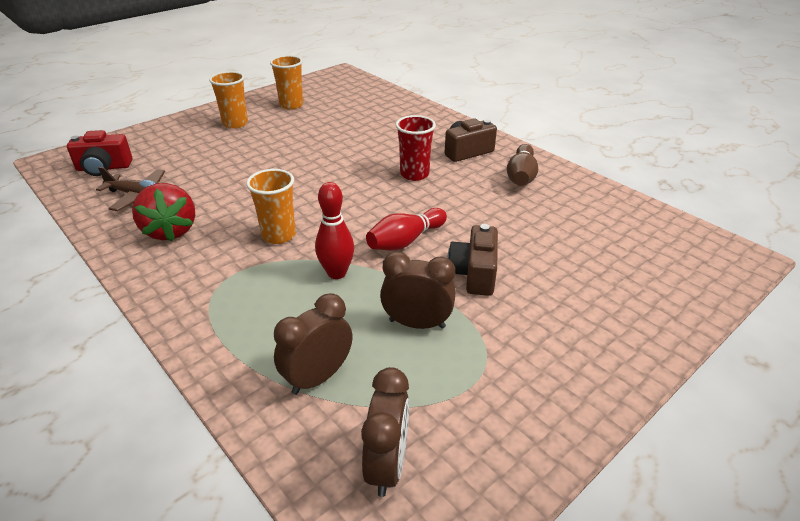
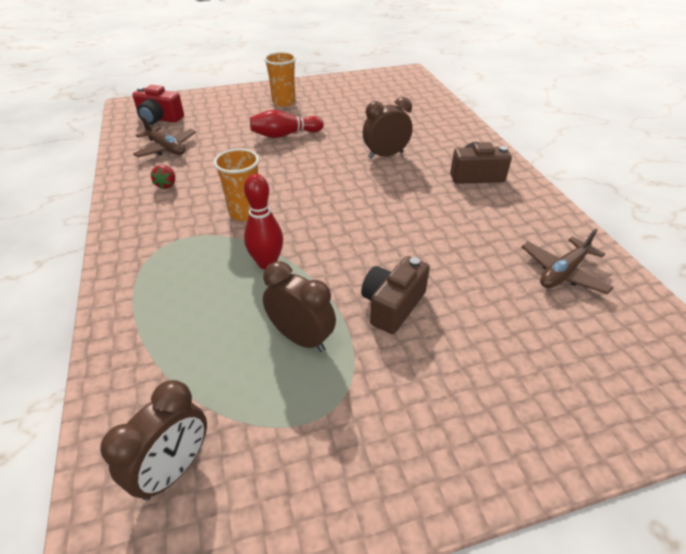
camera: 25 degrees right, 5 degrees up
red strawberry [132,183,195,242] -> red strawberry [151,165,175,189], size x0.47
orange cup [270,55,303,110] -> none
brown clock [274,293,353,395] -> brown clock moved to [363,97,412,159]
red bowling pin [366,208,447,251] -> red bowling pin moved to [250,110,324,138]
red cup [396,115,436,181] -> none
brown bowling pin [507,144,538,186] -> none
none -> brown plane [522,228,614,294]

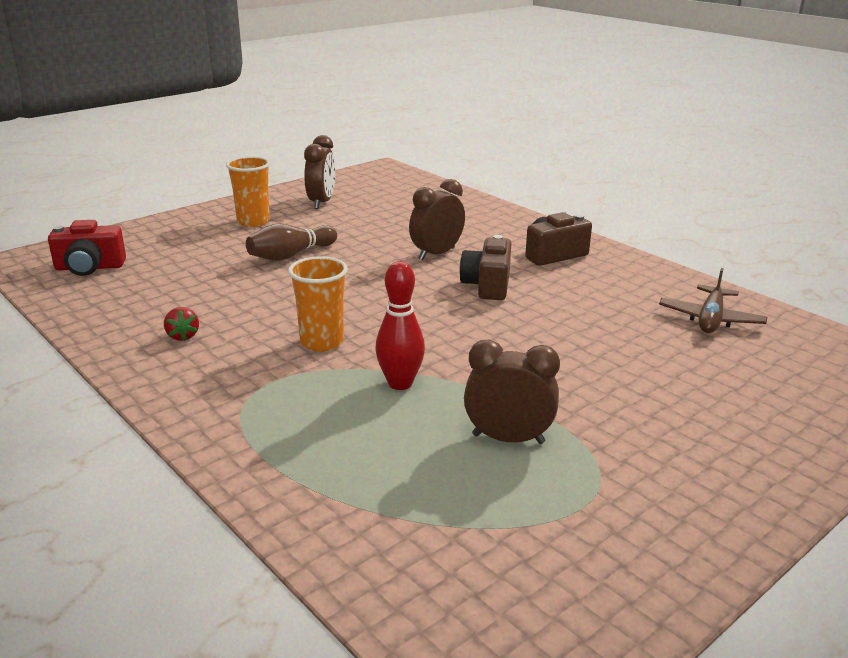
camera: 25 degrees left, 15 degrees down
brown clock [100,380,207,500] -> brown clock moved to [304,135,335,209]
brown plane [133,116,196,157] -> none
red bowling pin [250,110,324,138] -> brown bowling pin [246,224,337,261]
brown camera [361,256,430,334] -> brown camera moved to [459,235,512,300]

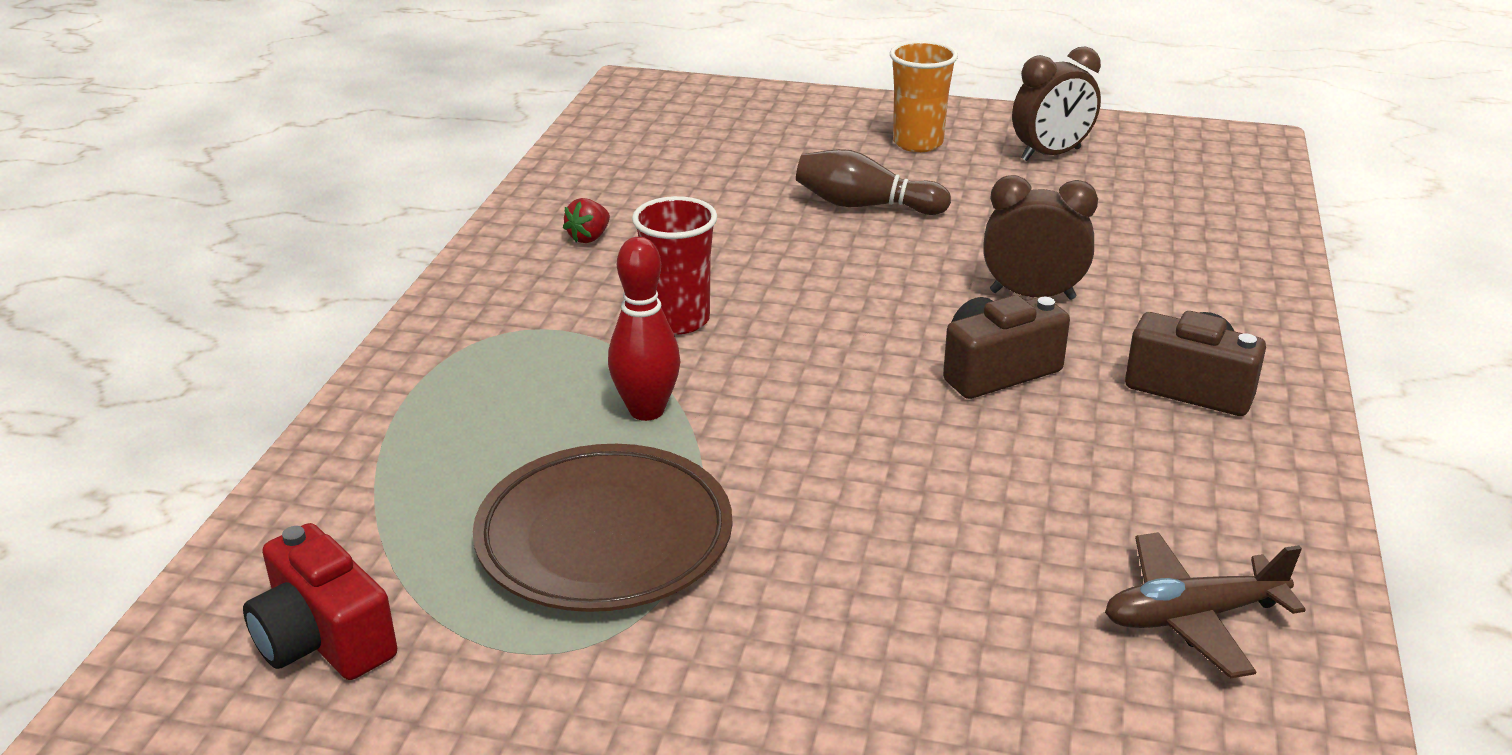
camera: 55 degrees right, 5 degrees up
red camera [48,220,126,276] -> red camera moved to [243,523,397,680]
orange cup [288,256,348,352] -> red cup [632,196,717,334]
brown clock [464,339,560,444] -> brown plate [473,444,732,612]

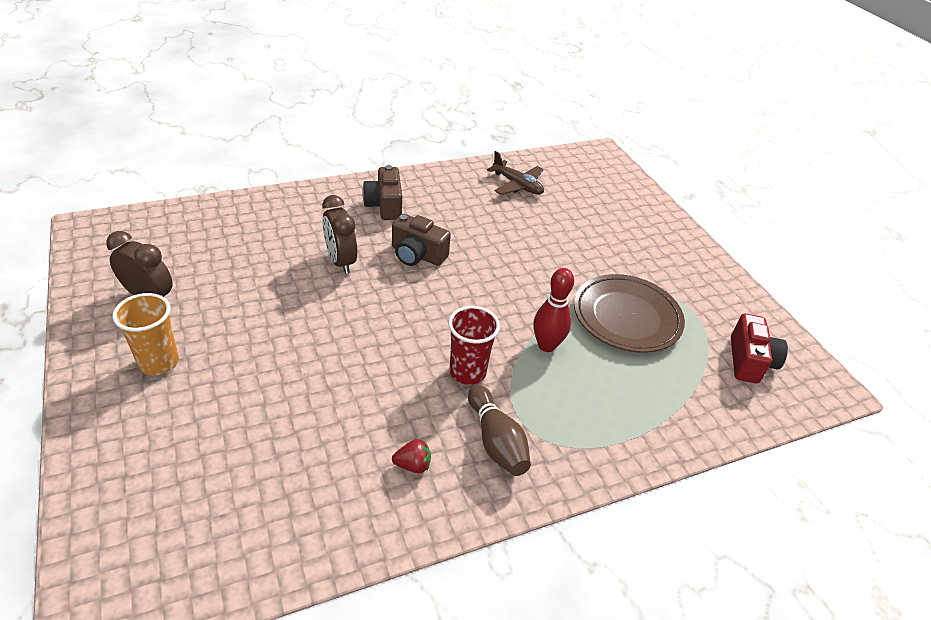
camera: 130 degrees left, 10 degrees up
brown bowling pin [796,149,951,215] -> brown bowling pin moved to [468,385,531,476]

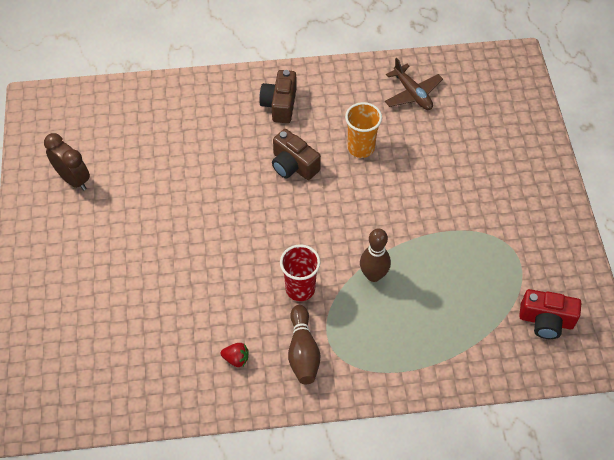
camera: 20 degrees right, 15 degrees up
orange cup [112,293,179,375] -> orange cup moved to [345,102,382,158]
brown clock [322,195,357,274] -> none
red bowling pin [533,268,574,352] -> brown bowling pin [360,228,391,282]
brown plate [574,274,685,353] -> none
red camera [731,314,788,383] -> red camera turned 75 degrees clockwise [519,289,581,339]

